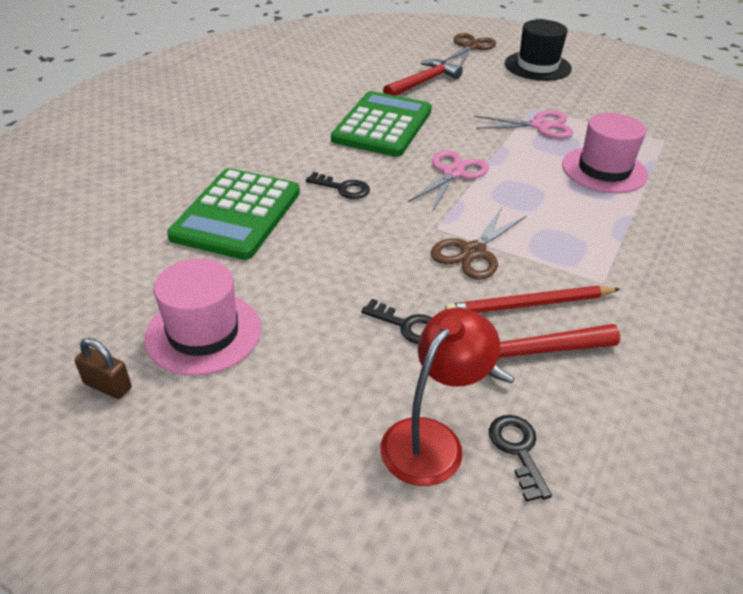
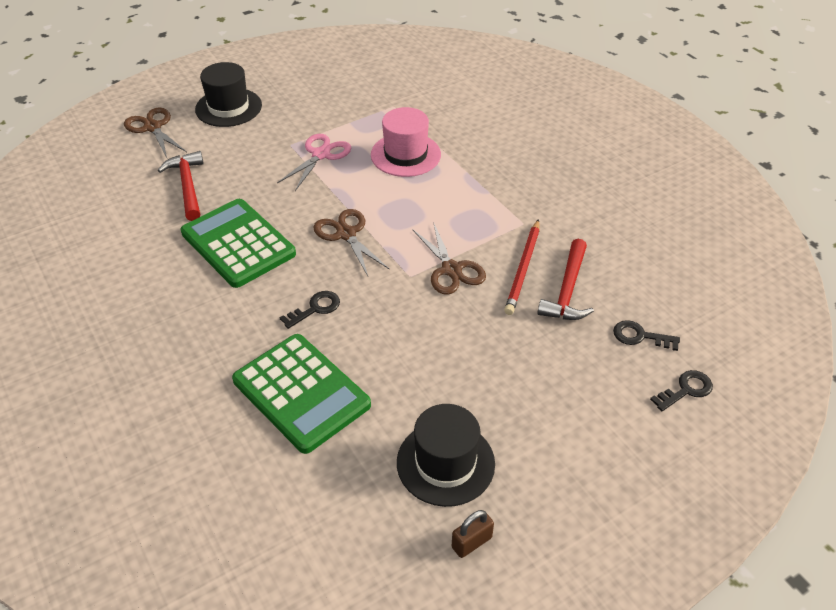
camera: 60 degrees left, 5 degrees up
pink hat [144,258,261,376] -> black hat [397,404,495,507]
black key [361,299,432,344] -> black key moved to [650,370,713,411]
red lamp [380,308,500,486] -> none
pink scissors [408,150,489,212] -> brown scissors [313,209,390,276]

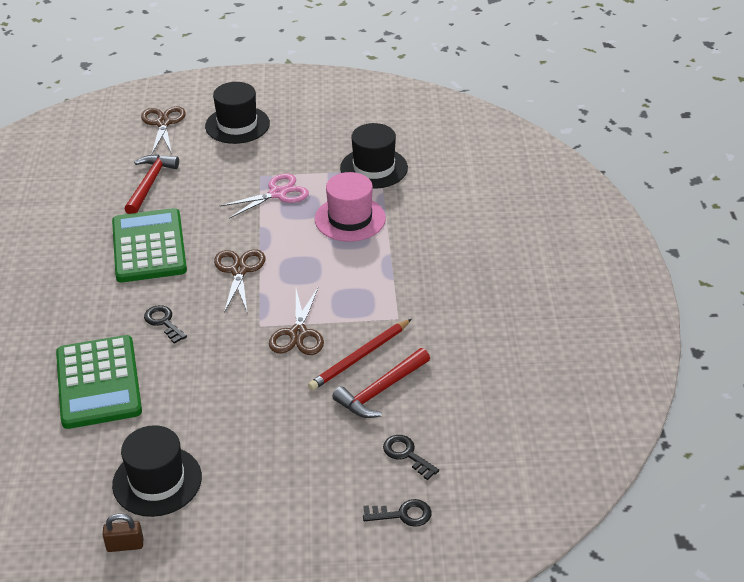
camera: 30 degrees right, 5 degrees down
black key [280,291,340,329] -> black key turned 120 degrees counterclockwise [144,305,187,344]
none -> black hat [340,123,408,189]

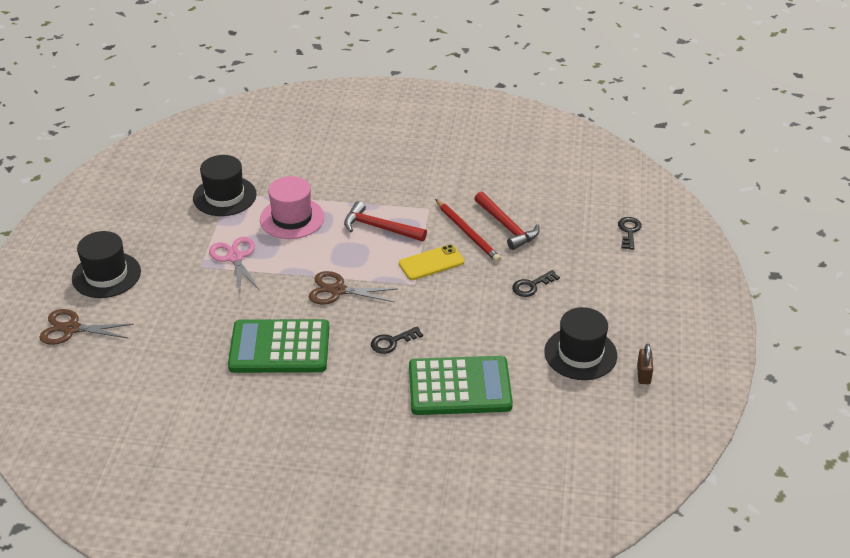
camera: 80 degrees left, 0 degrees up
red hammer [124,154,179,214] -> red hammer moved to [344,201,427,242]
brown scissors [269,288,324,355] -> yellow phone [399,244,464,280]
black key [383,435,439,480] -> black key moved to [512,270,560,297]

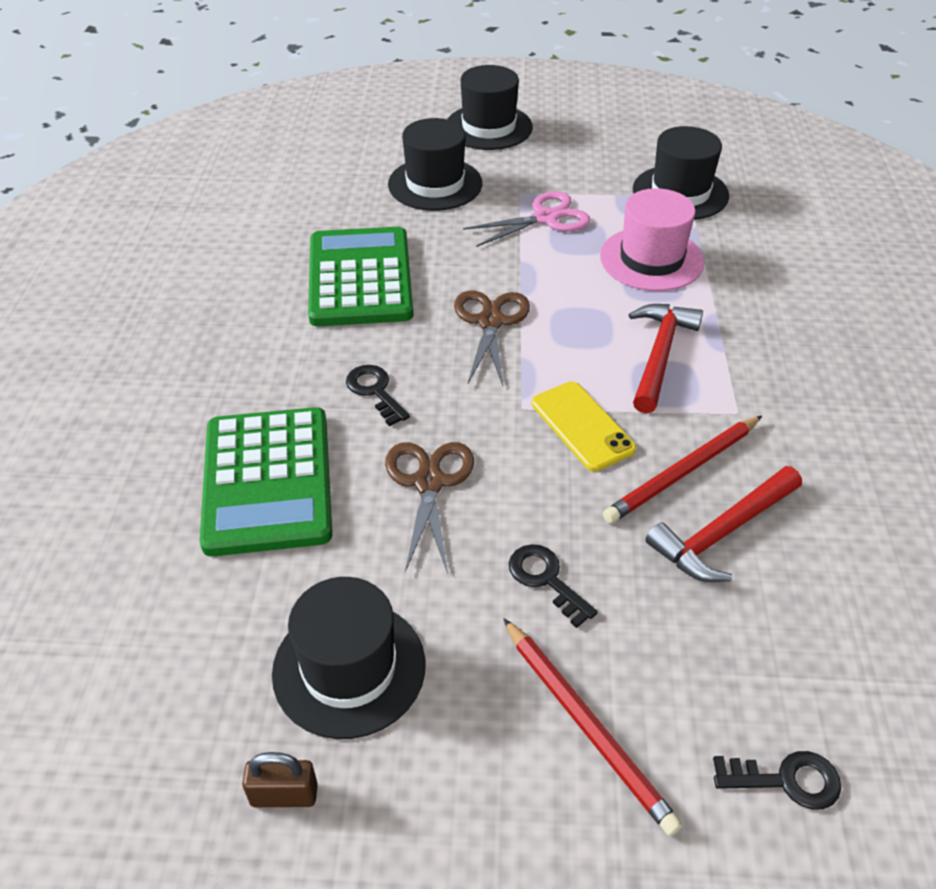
camera: 85 degrees right, 5 degrees up
brown scissors [39,309,134,345] -> brown scissors moved to [385,442,474,574]
none -> black hat [388,118,482,211]
none -> red pencil [503,618,682,836]

